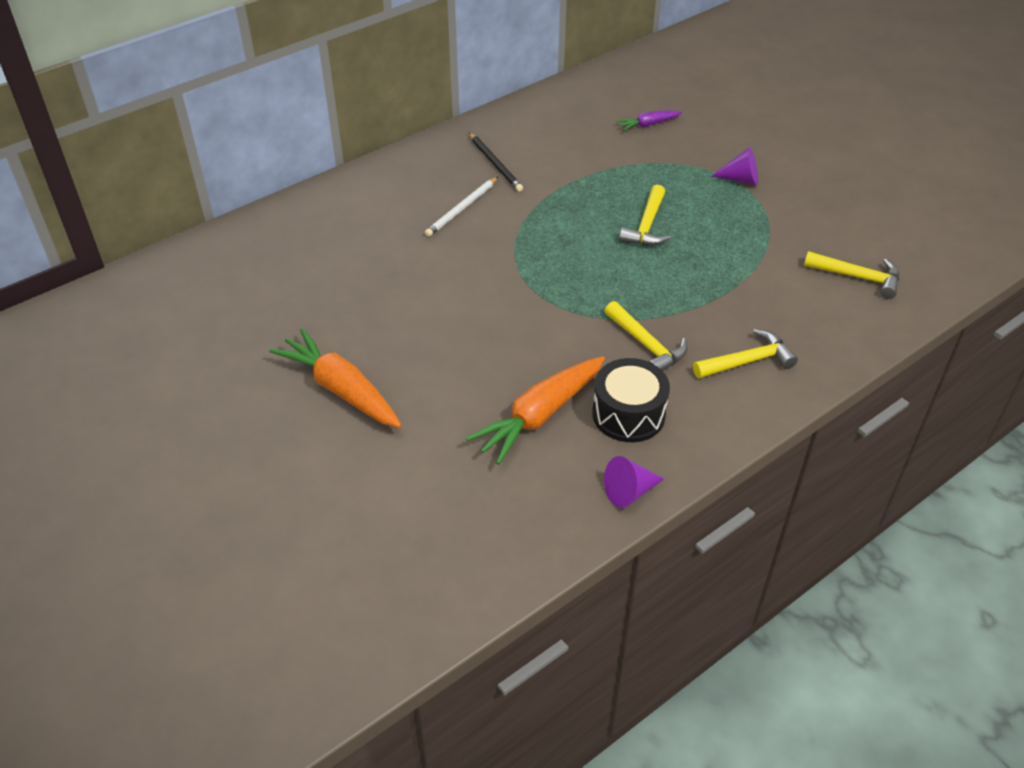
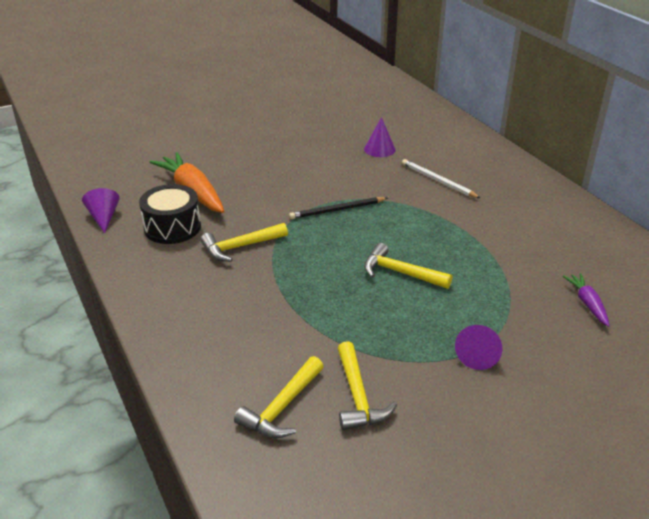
camera: 100 degrees right, 10 degrees down
orange carrot [269,328,402,428] -> none
black pencil [469,133,523,192] -> black pencil moved to [289,197,388,219]
yellow hammer [693,329,798,379] -> yellow hammer moved to [337,341,397,430]
none -> purple cone [364,117,396,157]

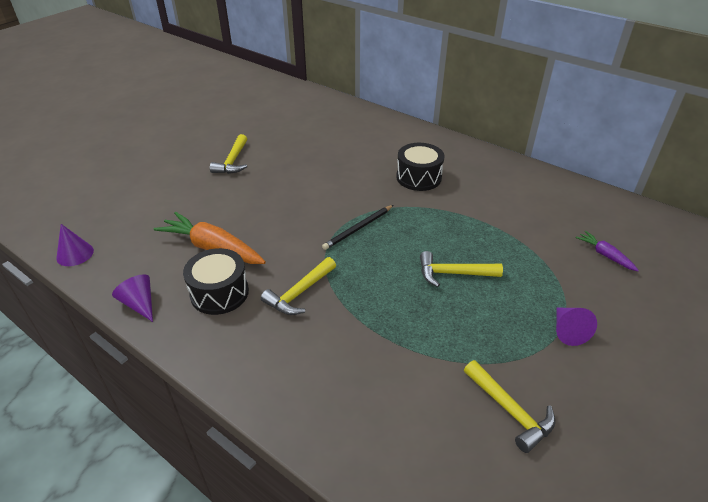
camera: 25 degrees left, 5 degrees up
yellow hammer [234,356,324,438] -> yellow hammer moved to [210,134,247,174]
purple cone [364,117,396,157] -> purple cone moved to [56,224,94,266]
white pencil [402,159,480,198] -> black drum [396,143,445,191]

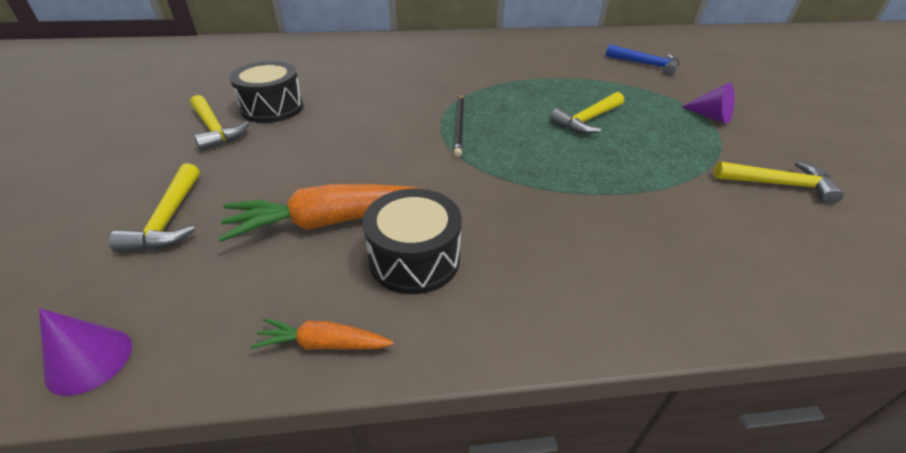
camera: 45 degrees left, 0 degrees up
purple cone [112,274,153,322] -> orange carrot [251,318,394,350]
yellow hammer [261,257,336,315] -> yellow hammer moved to [109,164,200,252]
black drum [396,143,445,191] -> black drum moved to [229,61,304,123]
purple carrot [575,231,639,271] -> blue hammer [606,45,679,76]

